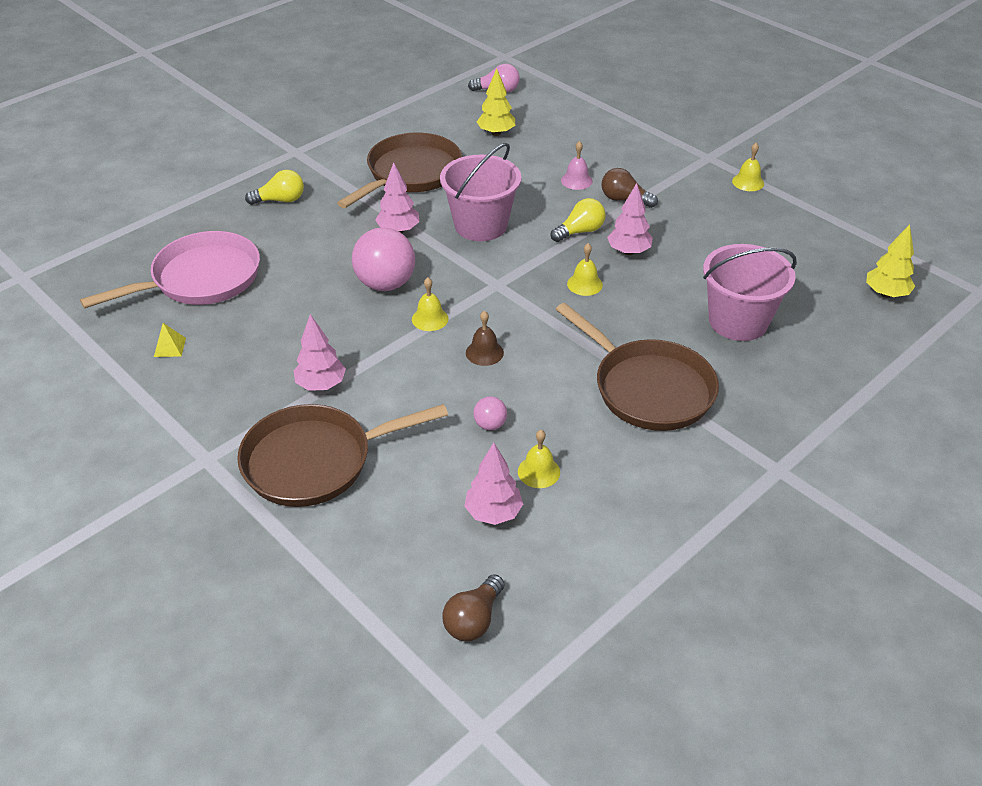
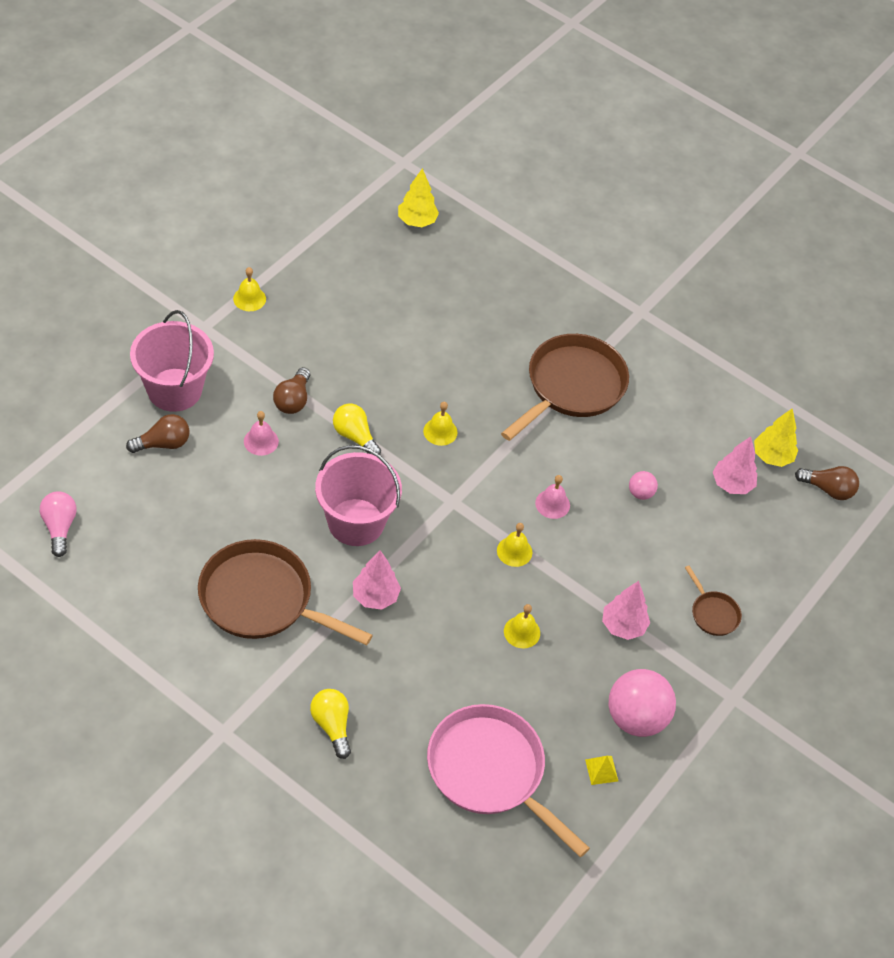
camera: 105 degrees left, 10 degrees up
brown pan [237,404,448,507] -> brown pan [685,566,742,636], size x0.45
pink ball [352,227,415,291] -> pink ball moved to [608,669,676,737]
brown bell [466,311,504,366] -> pink bell [535,475,570,519]
yellow tree [477,68,515,136] -> yellow tree moved to [754,408,798,467]
yellow bell [518,430,560,488] -> yellow bell moved to [504,604,540,648]
pink tree [607,183,653,255] -> none
pink bucket [703,244,797,341] -> pink bucket moved to [130,310,214,412]
none -> brown light bulb [126,414,190,453]

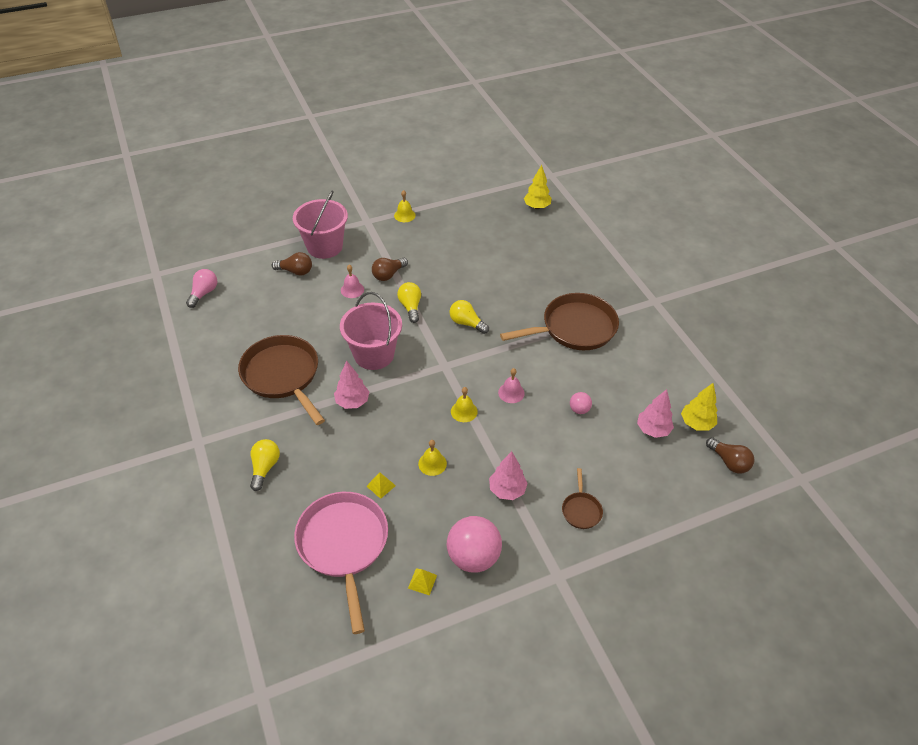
camera: 35 degrees right, 5 degrees down
yellow bell [423,402,458,446] -> yellow light bulb [450,300,489,334]
none -> yellow pyramid [366,472,396,499]

